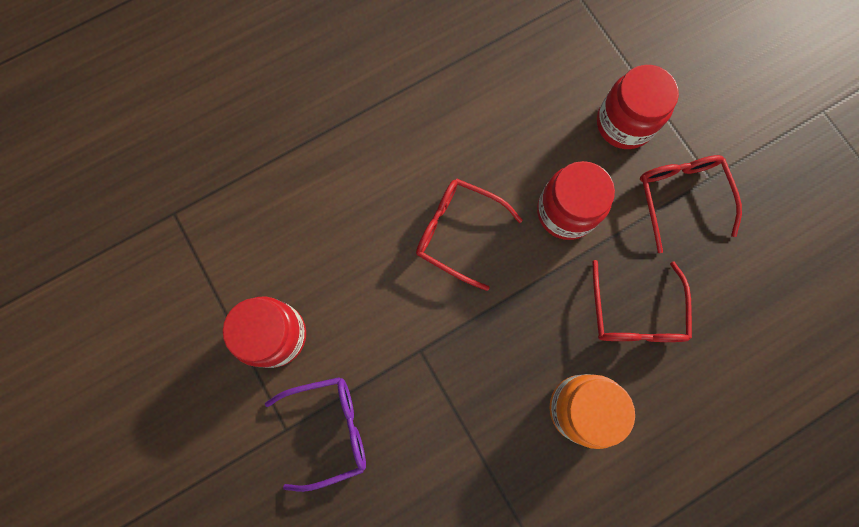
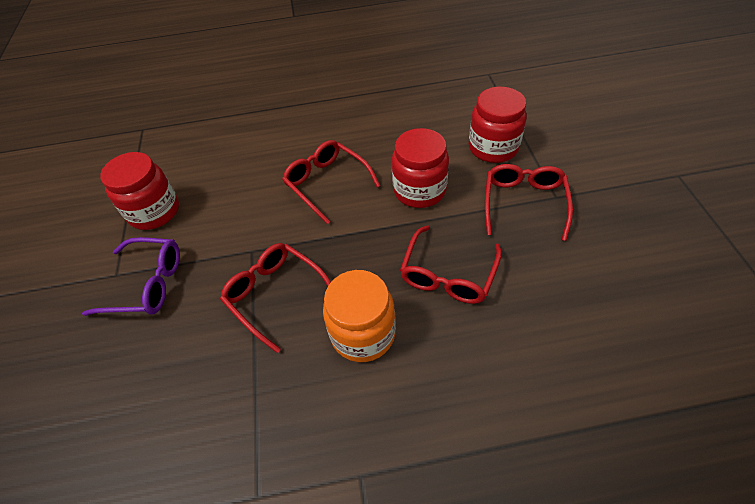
camera: 25 degrees right, 25 degrees down
none -> red glasses [220,243,331,353]

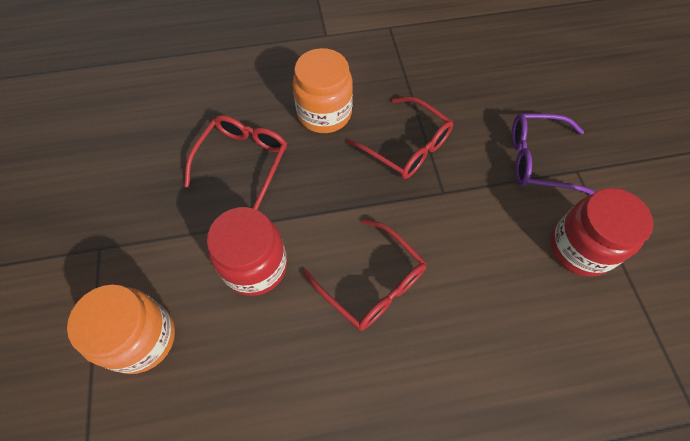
camera: 175 degrees right, 10 degrees up
red jar [469,87,527,163] -> orange jar [67,284,175,374]
red glasses [485,164,573,241] -> none

